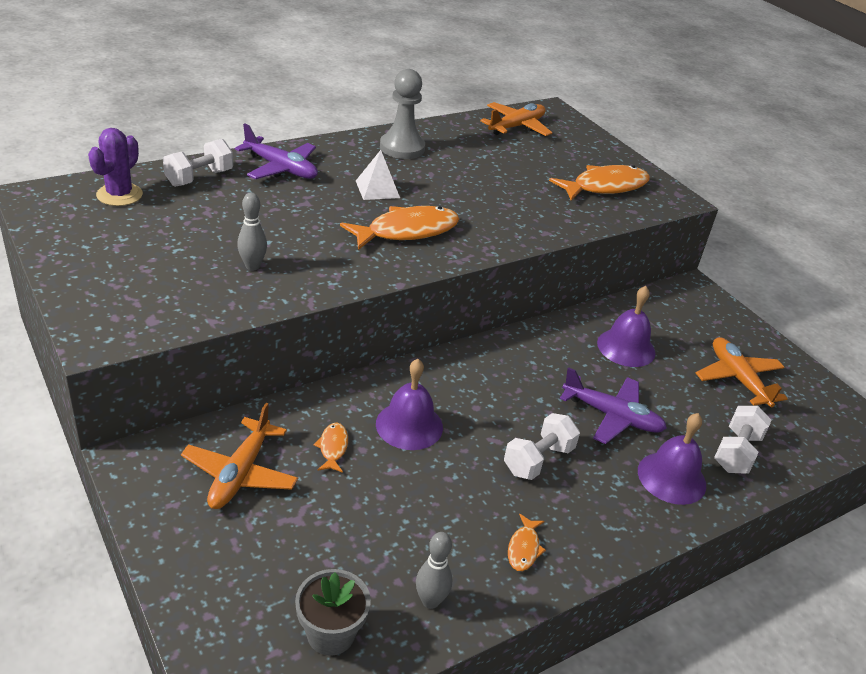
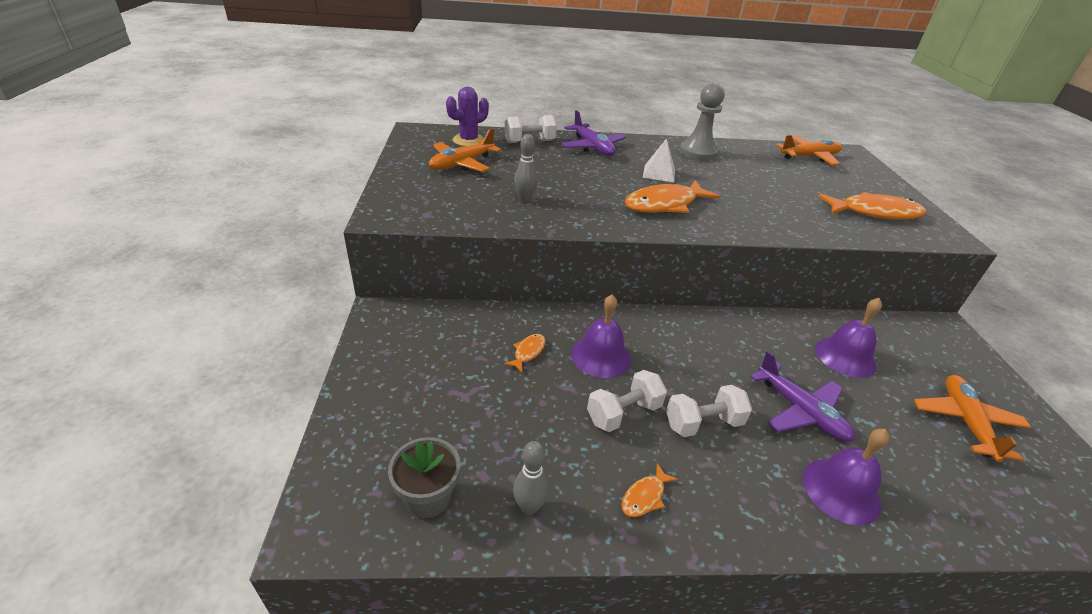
camera: 30 degrees right, 0 degrees up
orange plane [181,403,298,509] -> orange plane moved to [429,128,501,172]
orange fish [340,206,459,250] -> orange fish turned 150 degrees clockwise [625,180,720,213]
white dumbbell [714,406,772,474] -> white dumbbell moved to [587,370,667,432]

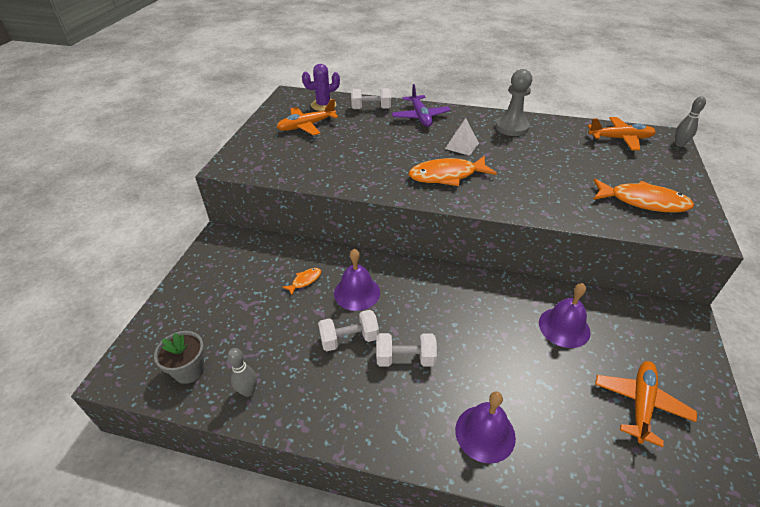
camera: 20 degrees right, 5 degrees up
grey bowling pin [514,134,538,202] -> grey bowling pin moved to [675,97,706,147]
orange fish [621,463,678,517] -> none
purple plane [750,351,855,442] -> none

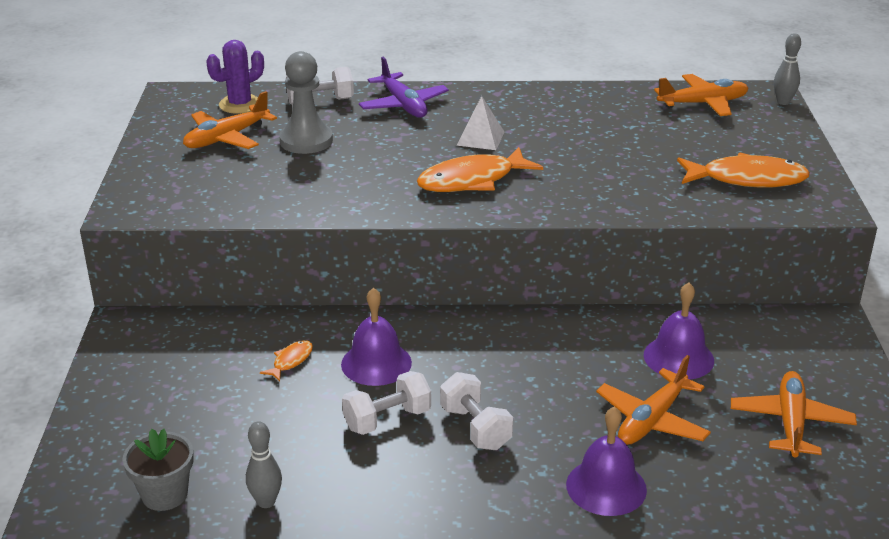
camera: 15 degrees left, 10 degrees down
white dumbbell [377,333,437,367] -> white dumbbell turned 75 degrees clockwise [440,372,513,450]
grey pawn [495,69,532,136] -> grey pawn moved to [279,51,333,154]
none -> orange plane [596,355,711,445]

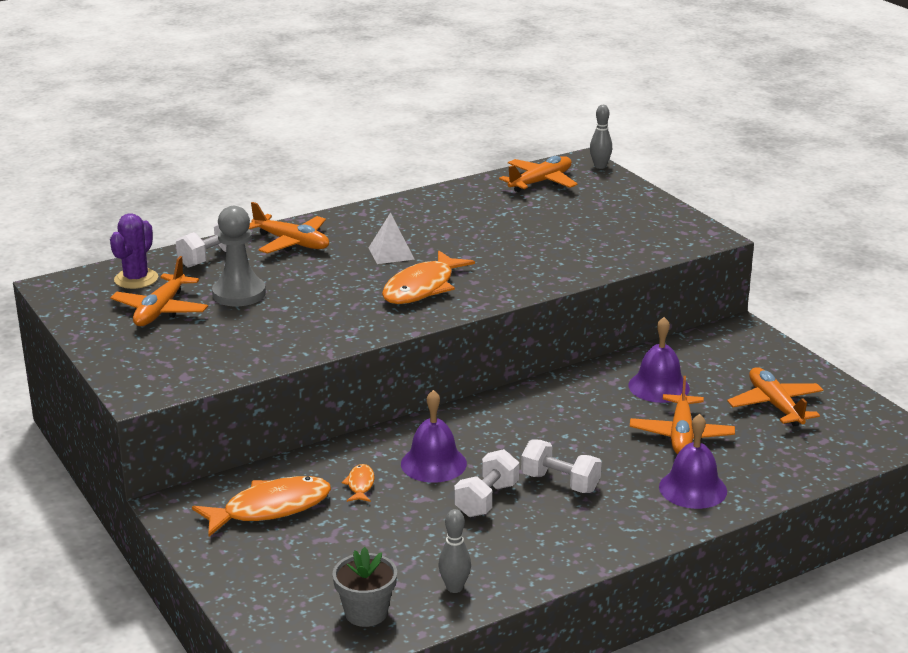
camera: 30 degrees left, 5 degrees down
purple plane [359,57,449,118] -> orange plane [248,202,329,254]
orange fish [677,152,810,188] -> orange fish moved to [192,476,331,537]

